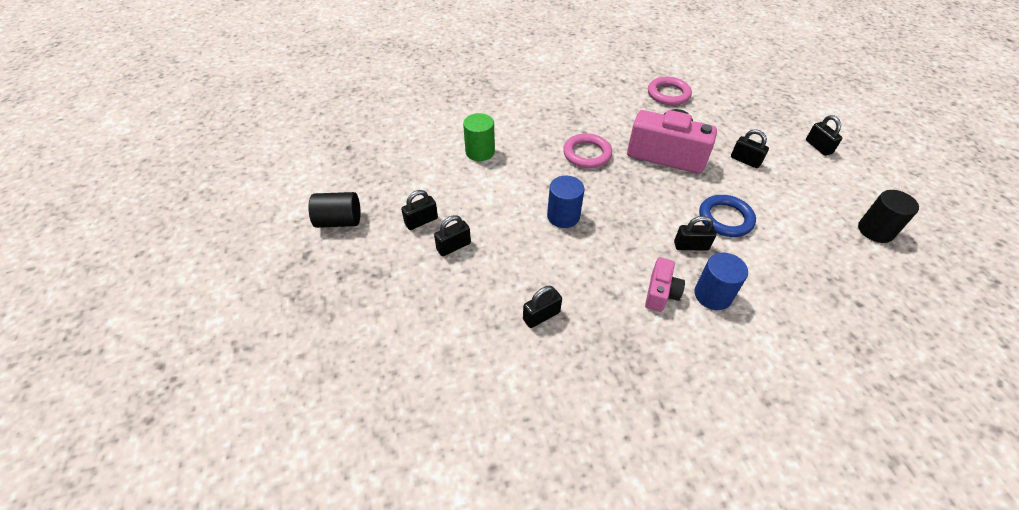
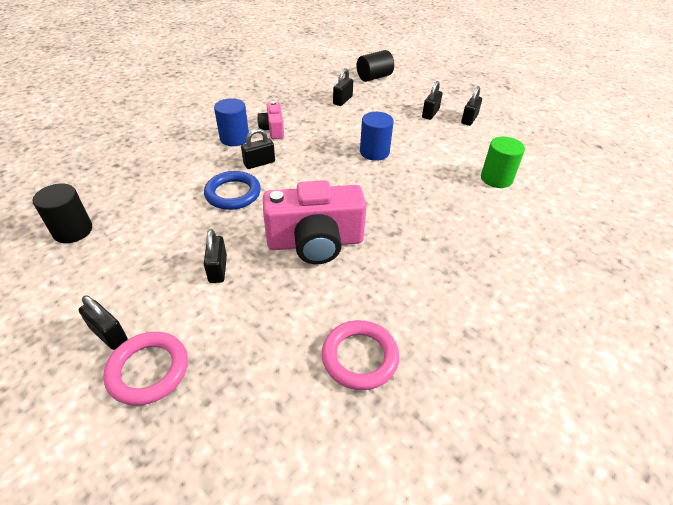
camera: 150 degrees right, 5 degrees down
black cylinder [308,192,361,228] -> black cylinder moved to [356,50,394,82]
pink ring [563,133,612,168] -> pink ring moved to [103,332,188,406]
black padlock [731,129,769,168] -> black padlock turned 75 degrees clockwise [204,229,227,283]

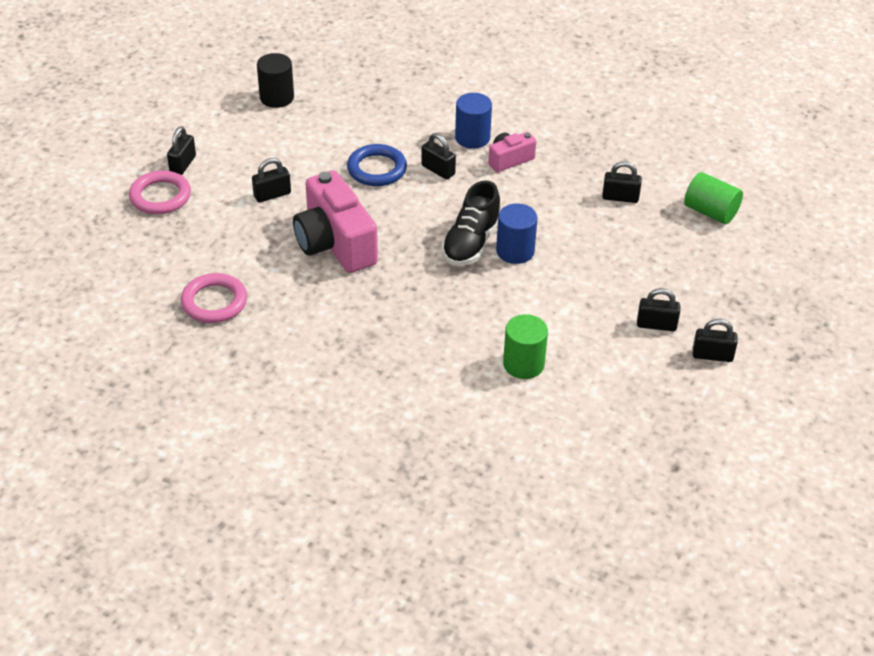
camera: 70 degrees right, 0 degrees up
black cylinder [356,50,394,82] -> green cylinder [684,172,743,224]
black padlock [422,81,443,120] -> black padlock moved to [693,319,738,362]
none -> black shoe [441,180,500,266]

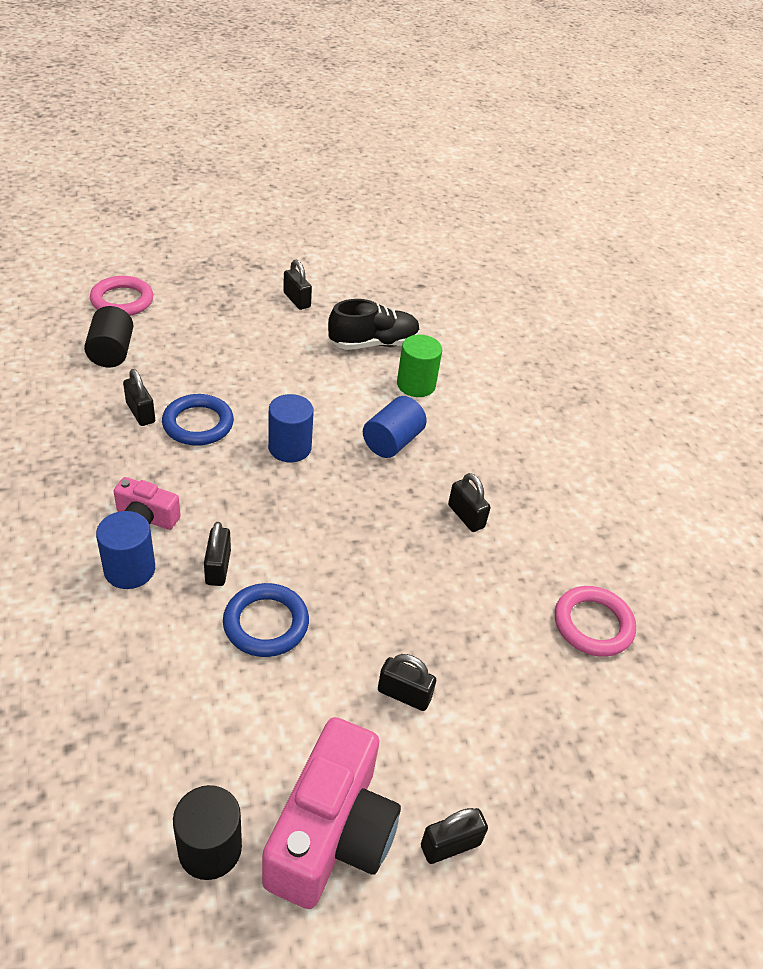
camera: 135 degrees left, 0 degrees up
pink ring [129,170,191,214] -> pink ring moved to [90,276,153,316]
pink camera [293,170,378,273] -> pink camera moved to [262,717,401,909]
black shoe [441,180,500,266] -> black shoe moved to [328,299,420,350]
black padlock [637,288,680,331] -> black padlock moved to [448,473,491,532]
green cylinder [684,172,743,224] -> black cylinder [84,306,133,368]
none -> blue ring [162,394,234,446]
none -> blue cylinder [363,396,427,458]

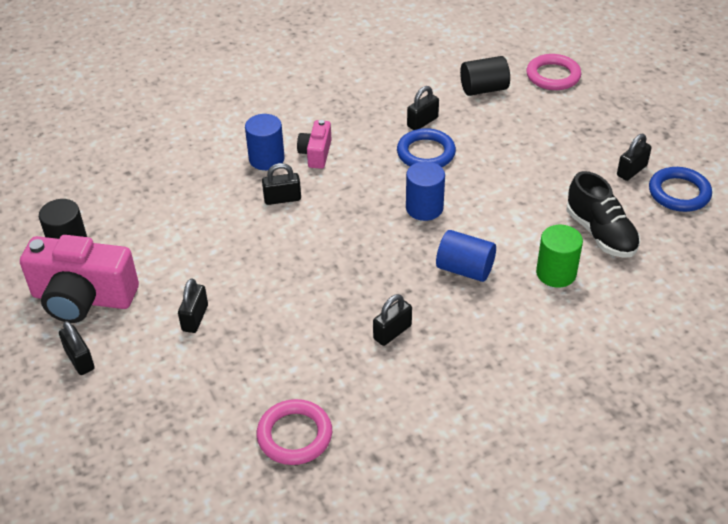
camera: 85 degrees right, 0 degrees up
blue ring [223,583,309,657] -> blue ring moved to [649,167,712,212]

